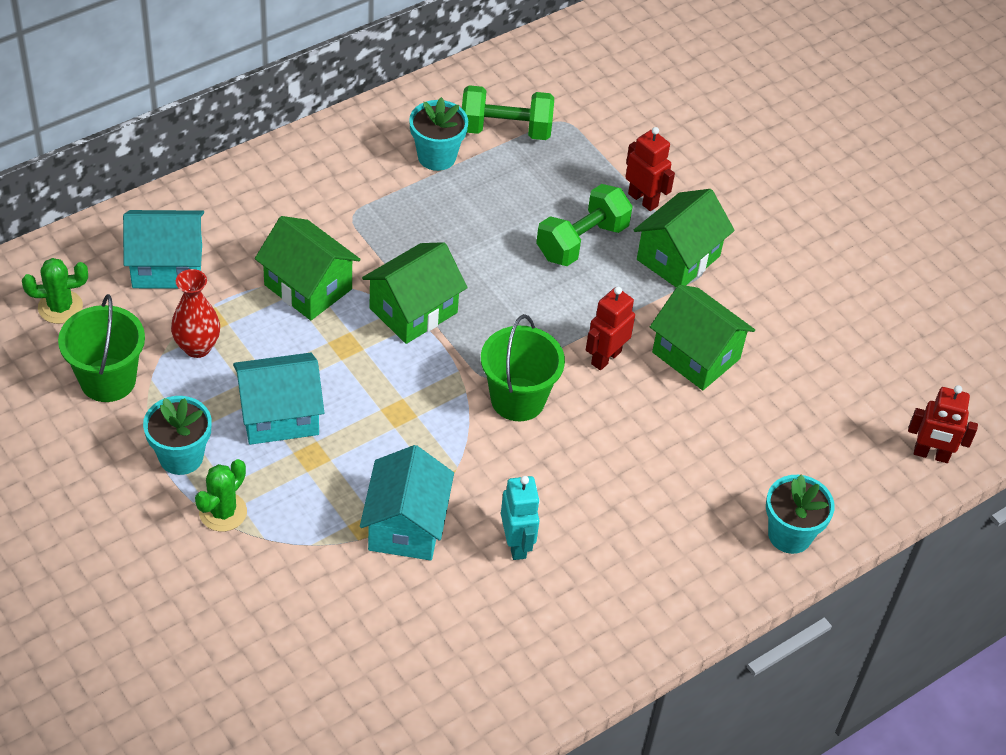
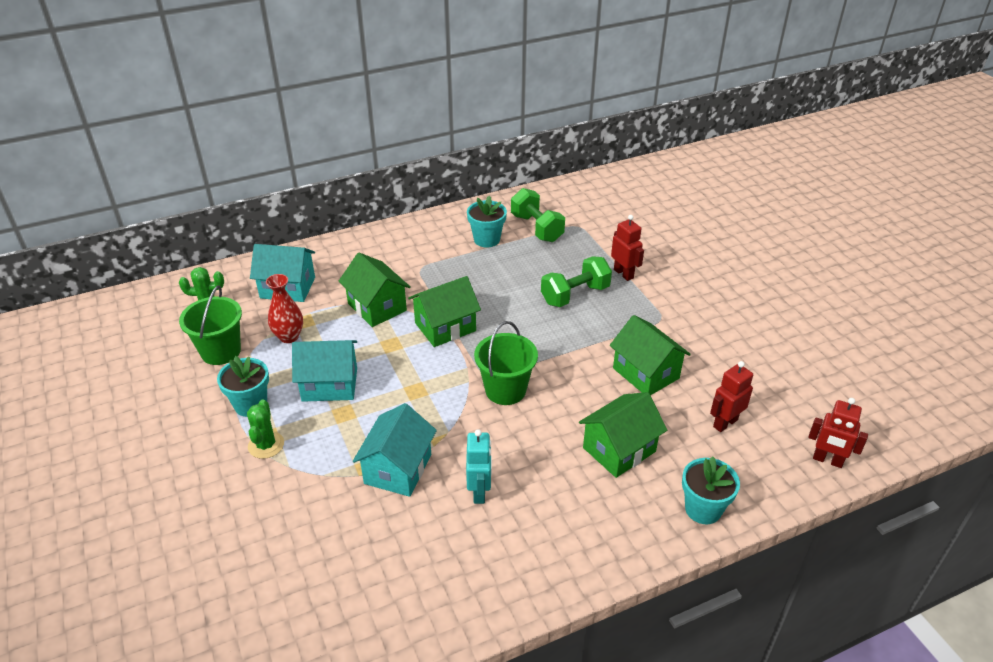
camera: 15 degrees right, 10 degrees down
green cactus [195,459,247,532] -> green cactus turned 45 degrees counterclockwise [247,400,284,459]
green dumbbell [462,85,554,140] -> green dumbbell turned 45 degrees clockwise [511,188,565,242]
red robot [586,287,635,370] -> red robot moved to [710,361,753,432]
green house [634,189,735,287] -> green house moved to [579,392,667,478]

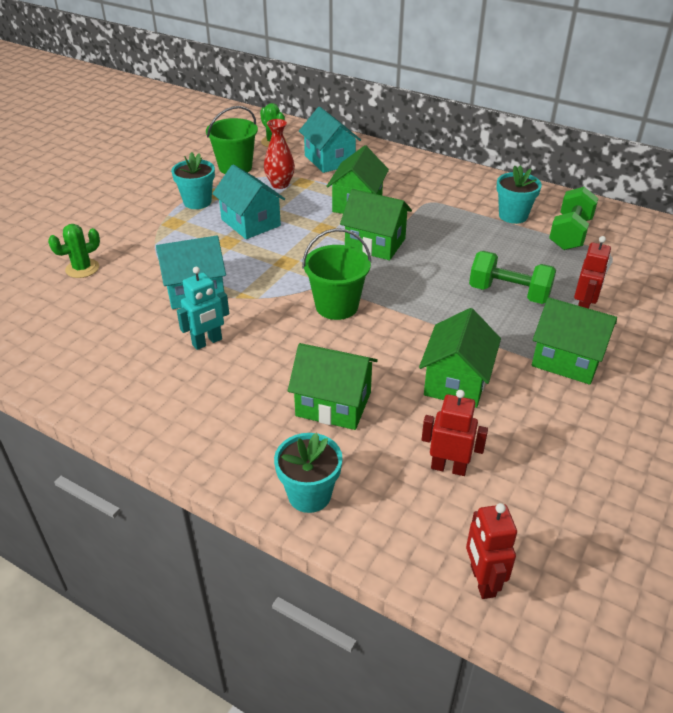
camera: 55 degrees right, 0 degrees up
green cactus [247,400,284,459] -> green cactus moved to [48,224,100,278]
none -> green house [532,297,617,385]

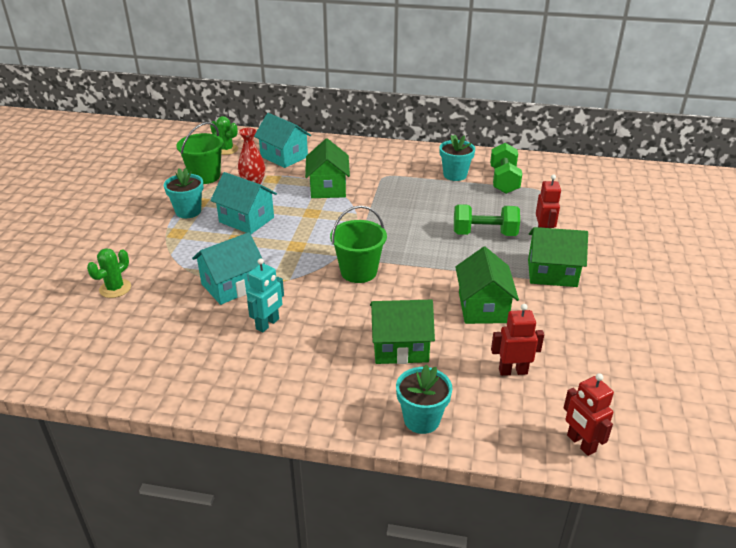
camera: 20 degrees left, 5 degrees down
green house [340,189,412,260] -> none

